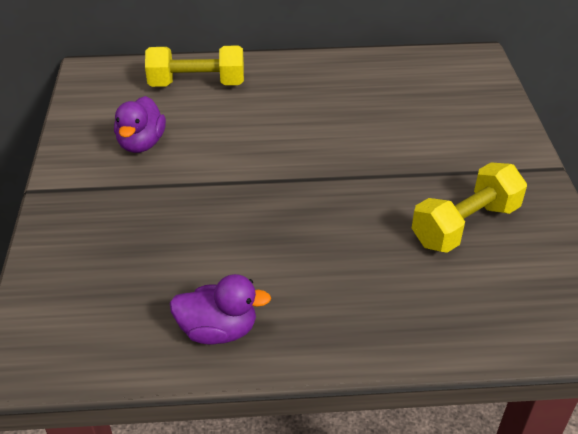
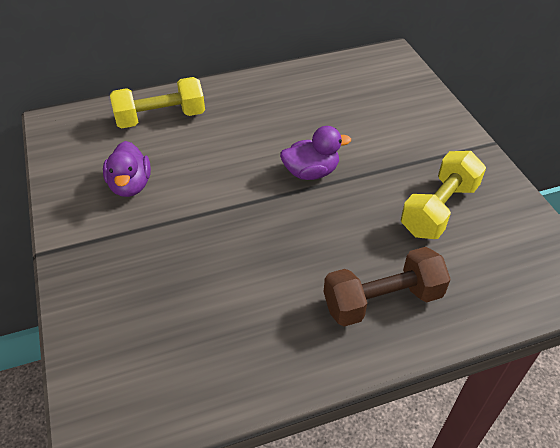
camera: 15 degrees left, 5 degrees up
purple duck [169,274,271,344] -> purple duck moved to [280,126,351,180]
none -> brown dumbbell [323,247,451,327]

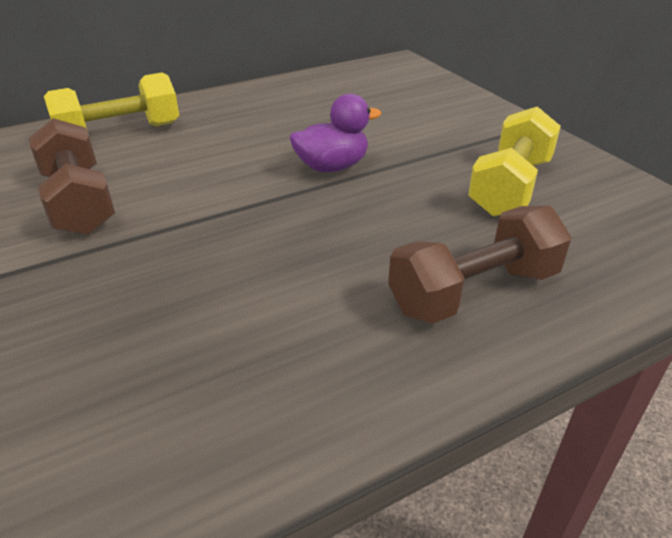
camera: 10 degrees left, 10 degrees down
purple duck [103,141,151,197] -> brown dumbbell [29,118,115,235]

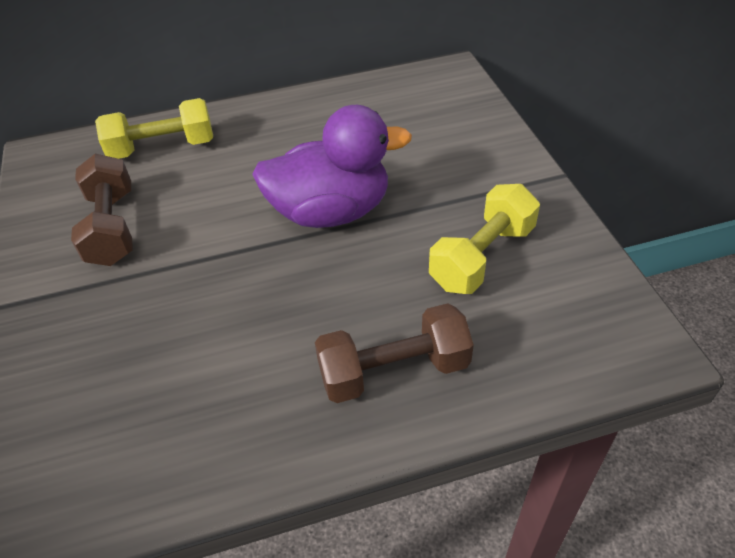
camera: 15 degrees right, 10 degrees up
purple duck [289,93,381,172] -> purple duck [252,105,412,228], size x1.75

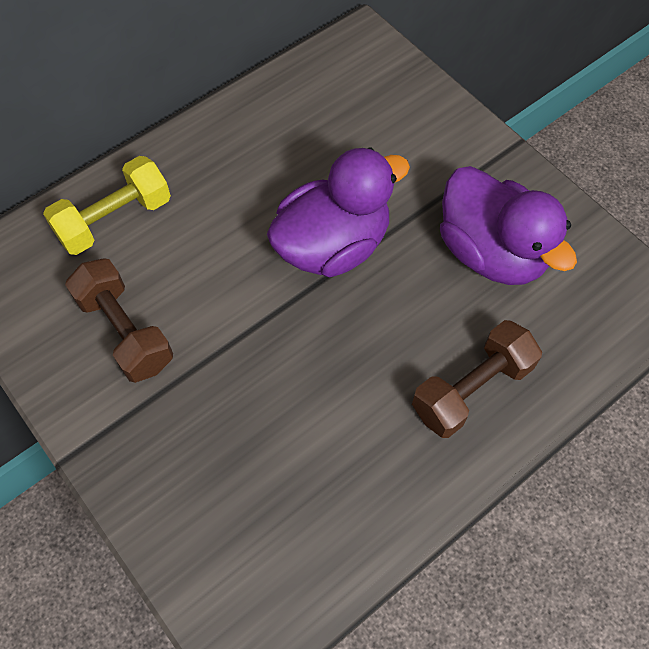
camera: 25 degrees left, 15 degrees up
yellow dumbbell [429,184,540,294] -> purple duck [440,166,577,285]

